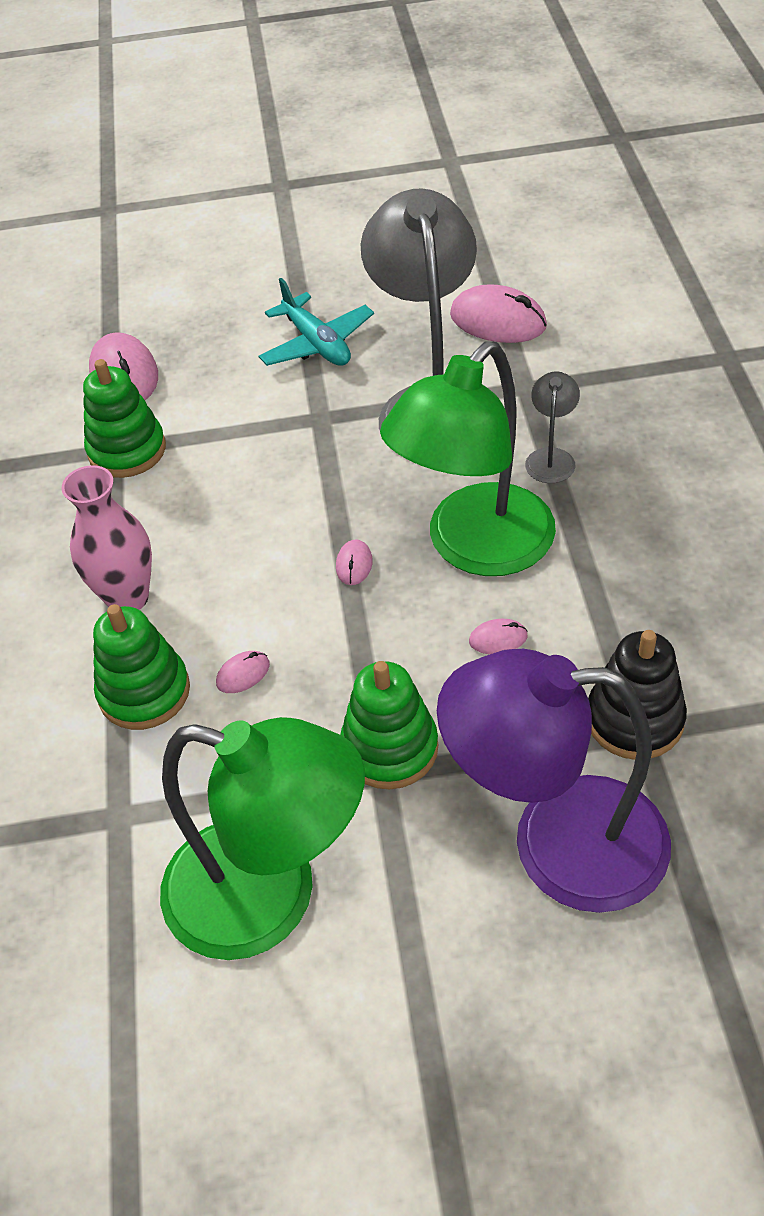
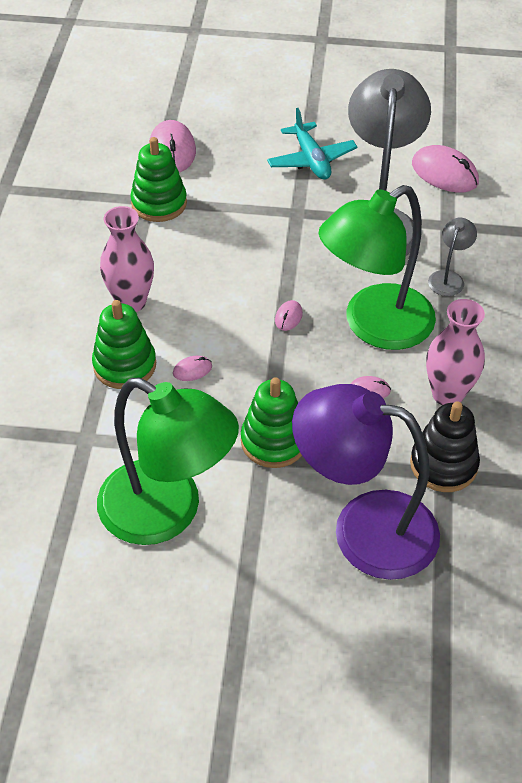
camera: 10 degrees right, 0 degrees up
none -> pink vase [426,299,485,405]

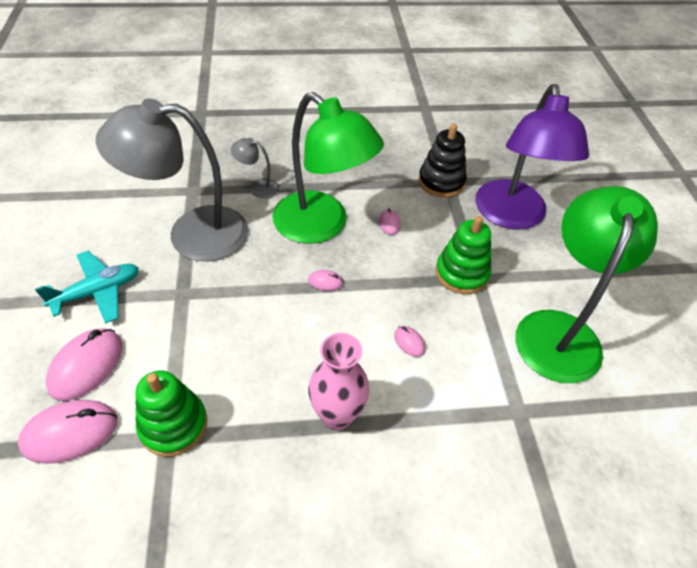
camera: 105 degrees left, 0 degrees up
green stacking toy [92,300,156,389] -> none
pink mouse [412,145,479,193] -> pink mouse moved to [46,328,122,401]
pink vase [426,299,485,405] -> none

